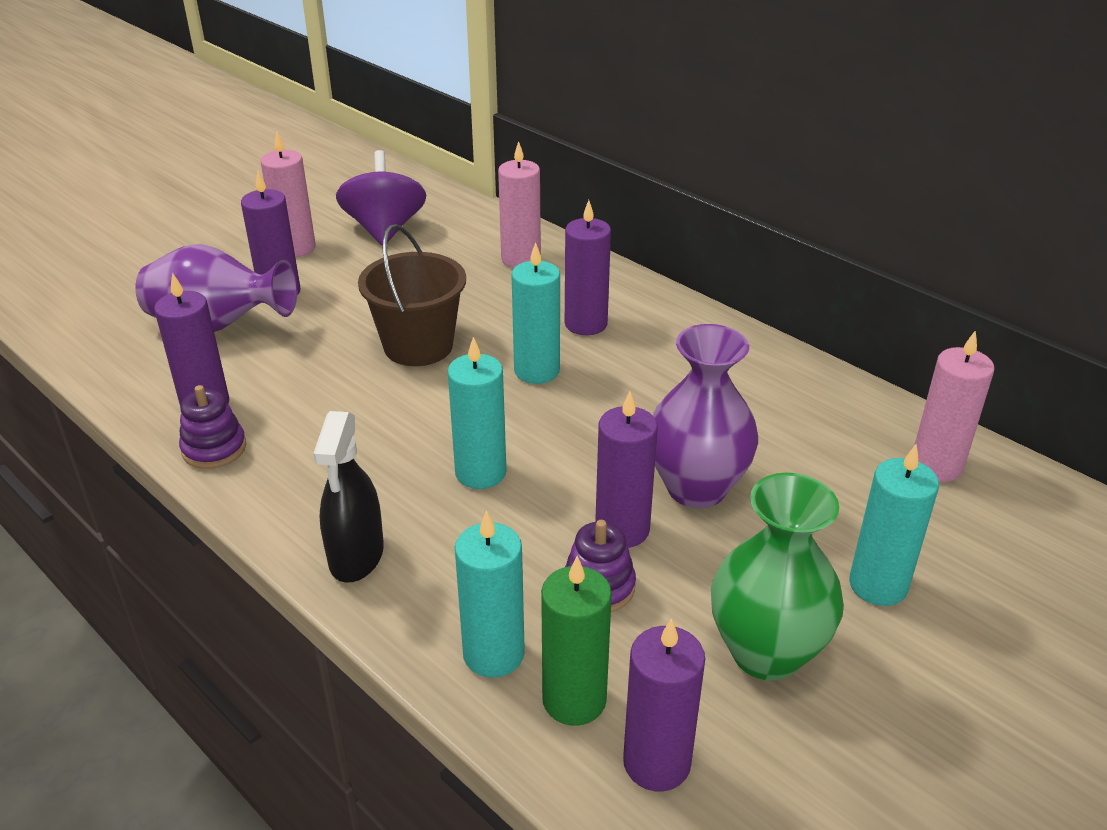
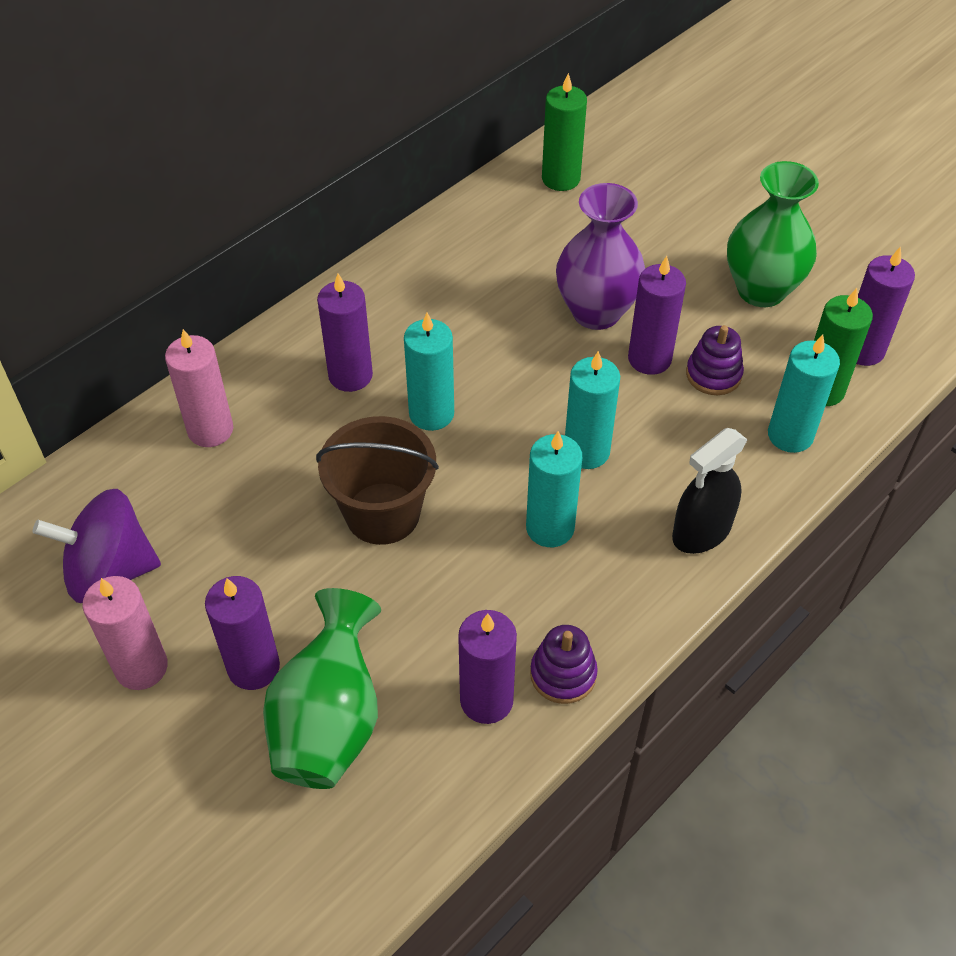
camera: 90 degrees left, 15 degrees up
purple vase [135,244,298,332] -> green vase [263,588,381,789]
black spray bottle [313,411,384,583] -> black spray bottle turned 135 degrees clockwise [672,428,747,554]
turquoise candle [849,445,939,606] -> turquoise candle moved to [526,431,582,547]
pink candle [914,330,995,482] -> green candle [542,73,587,191]

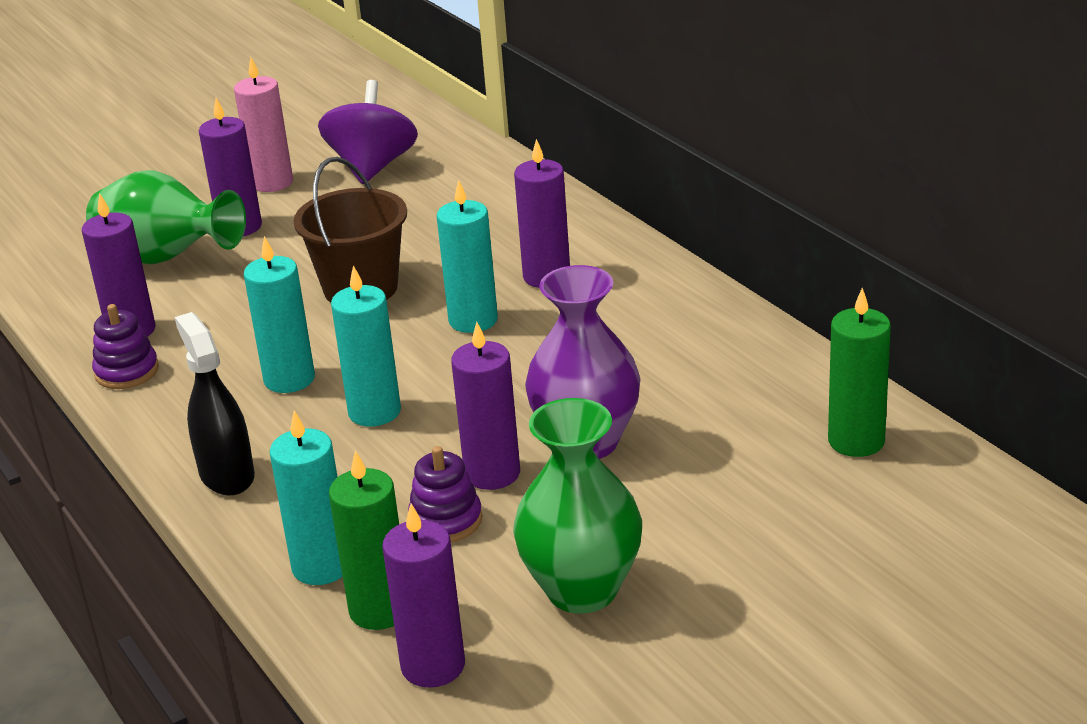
camera: 105 degrees right, 20 degrees down
pink candle [165,329,233,447] -> none

